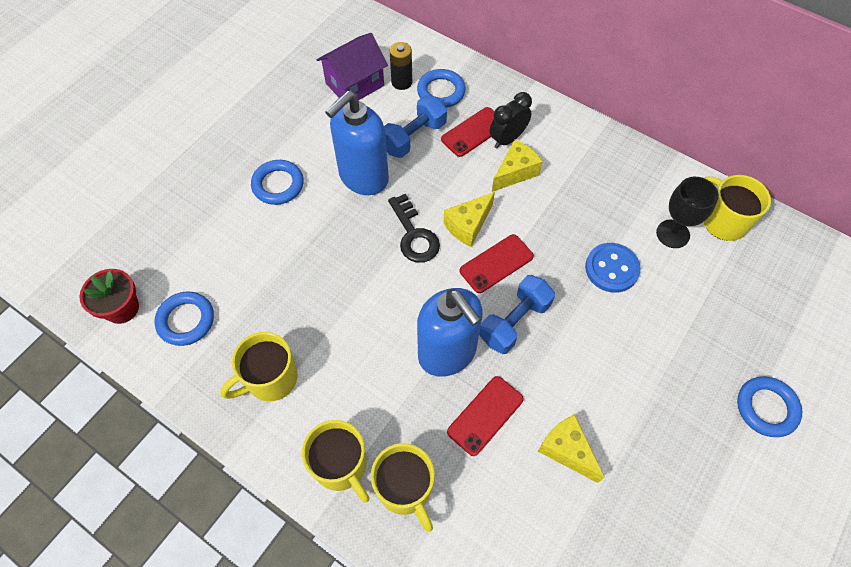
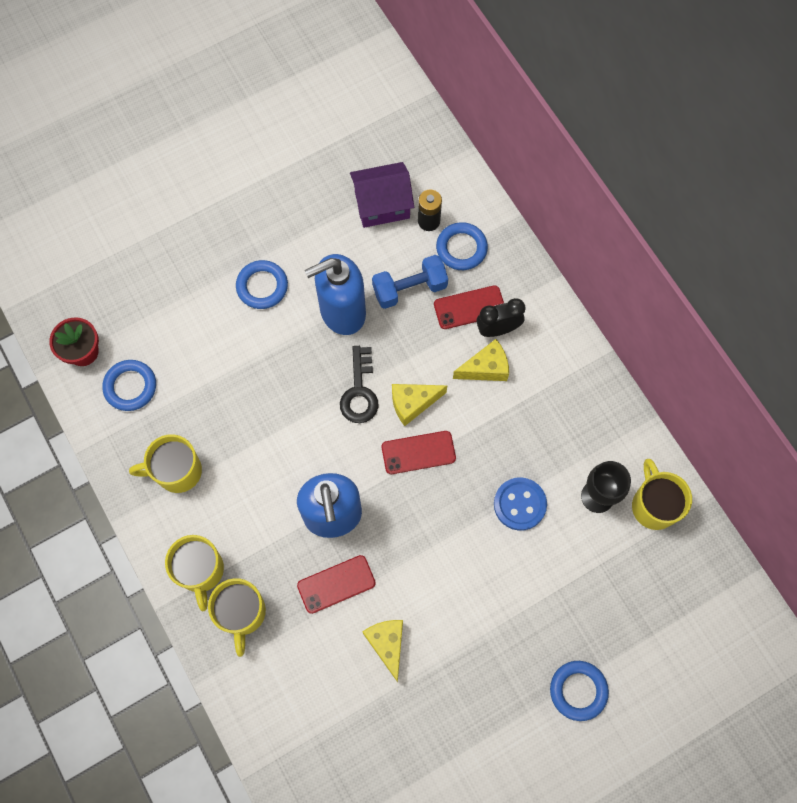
camera: 25 degrees right, 10 degrees up
blue dumbbell [479,275,555,354] -> none

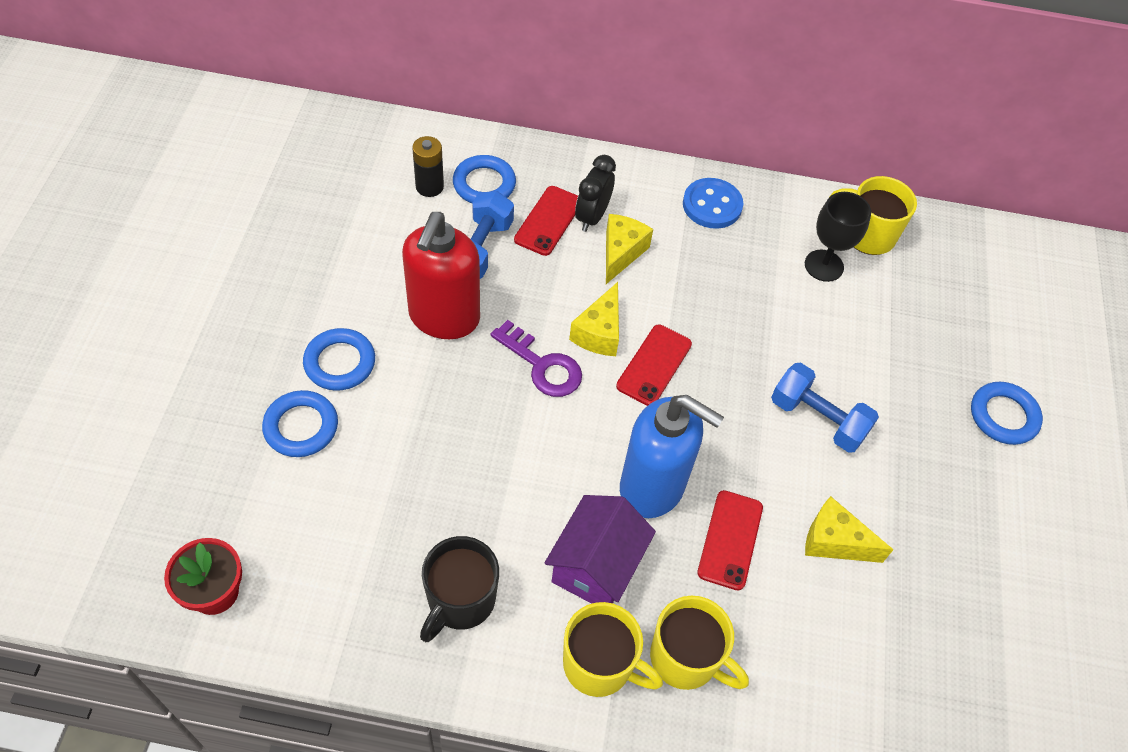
camera: 55 degrees left, 15 degrees down
blue ring [102,360,156,411] -> blue ring moved to [262,390,338,457]
yellow mug [129,434,202,493] -> black mug [420,536,499,642]
blue soap dispenser [305,254,366,335] -> red soap dispenser [402,212,480,339]
black key [340,346,379,423] -> purple key [490,320,582,397]
purple house [350,162,414,228] -> purple house moved to [545,495,656,604]
blue button [494,477,547,531] -> blue button moved to [683,178,743,229]
none -> blue dumbbell [771,363,879,453]

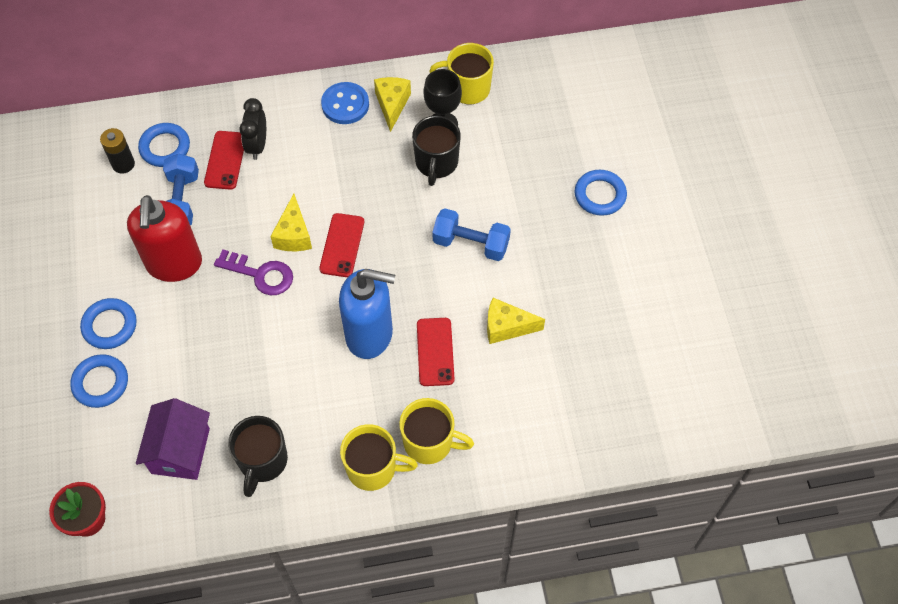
camera: 15 degrees left, 5 degrees up
purple house [545,495,656,604] -> purple house moved to [136,398,210,480]
yellow cheese [606,214,653,284] -> yellow cheese moved to [374,77,411,132]
none -> black mug [412,116,461,186]

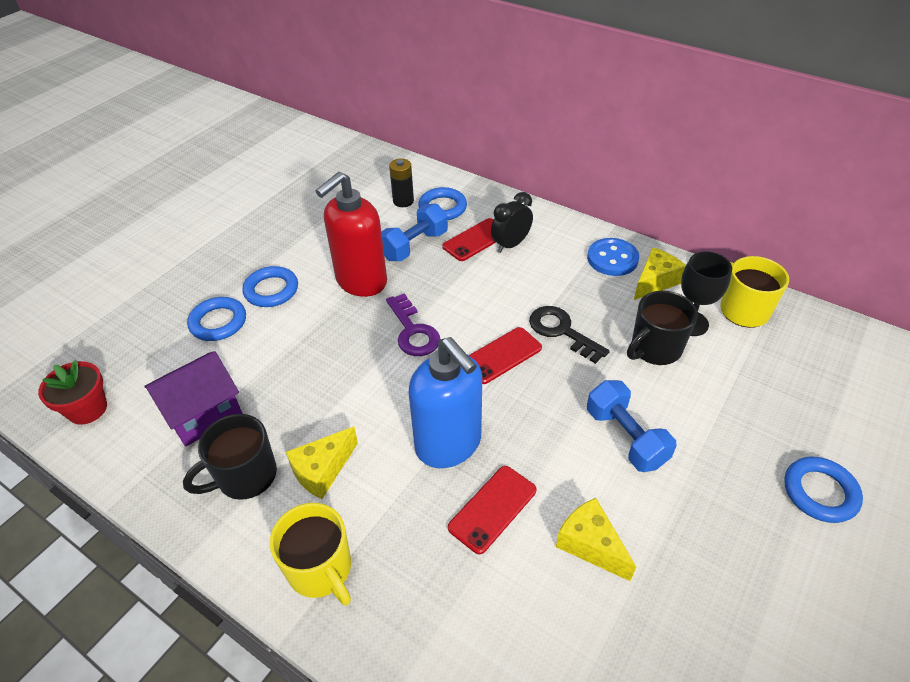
camera: 45 degrees right, 15 degrees down
yellow cheese [270,194,312,251] -> yellow cheese moved to [286,427,358,499]
yellow mug [399,398,474,464] -> none
none -> black key [529,306,610,364]

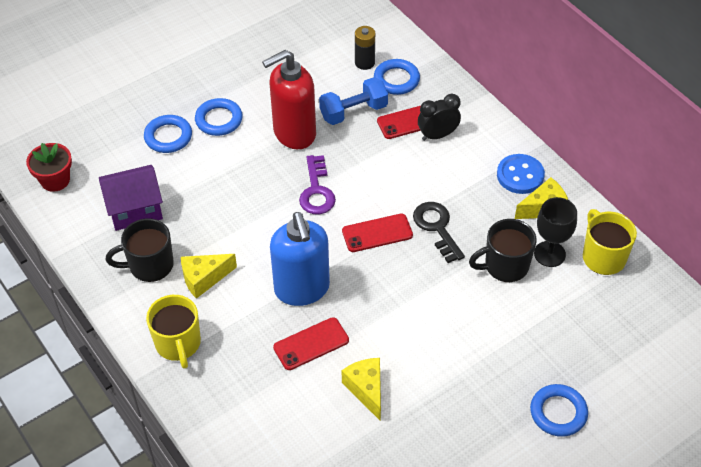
camera: 20 degrees right, 5 degrees up
blue dumbbell [587,380,676,472] -> none

